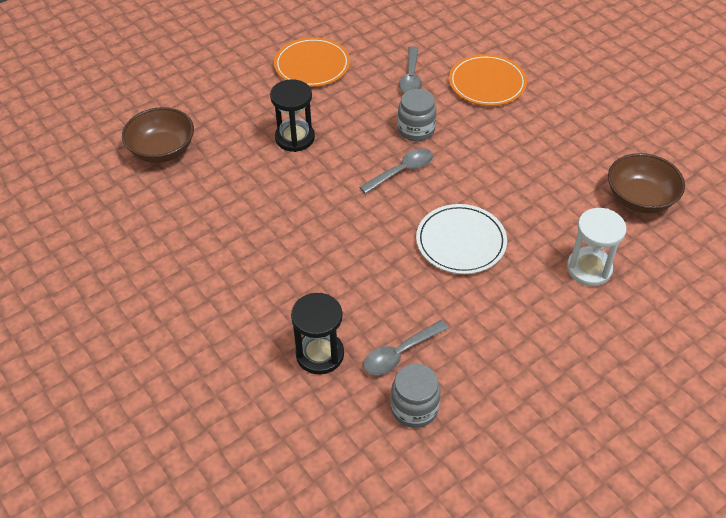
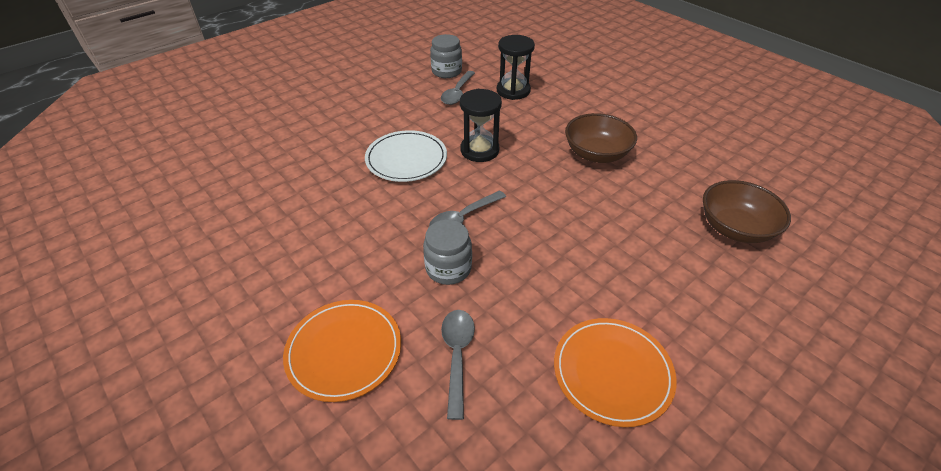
camera: 175 degrees right, 5 degrees down
black hourglass [270,79,315,152] -> black hourglass moved to [460,89,502,162]
grey spoon [363,320,449,375] -> grey spoon turned 150 degrees clockwise [441,71,475,105]
white hourglass [567,208,627,286] -> none
brown bowl [608,153,685,213] -> brown bowl moved to [565,113,637,163]

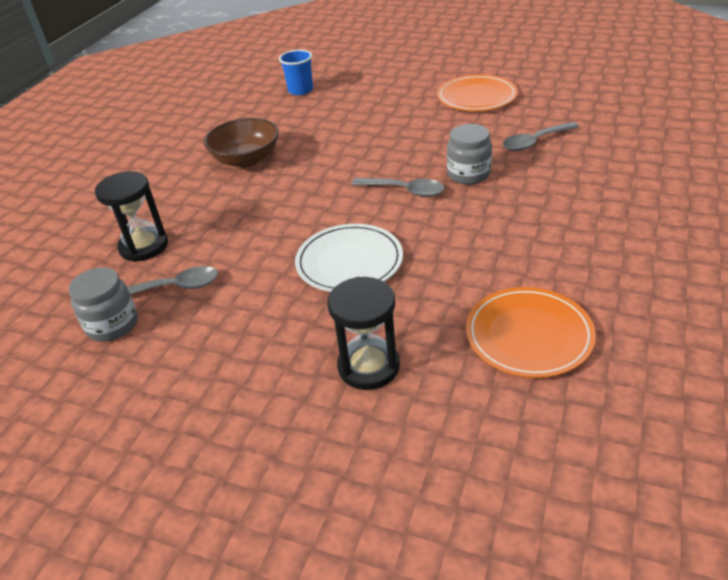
camera: 115 degrees left, 5 degrees down
orange plate [283,300,401,402] -> orange plate moved to [466,287,596,378]
black hourglass [460,89,502,162] -> black hourglass moved to [327,277,400,390]
brown bowl [703,180,791,243] -> blue cup [279,50,313,95]

